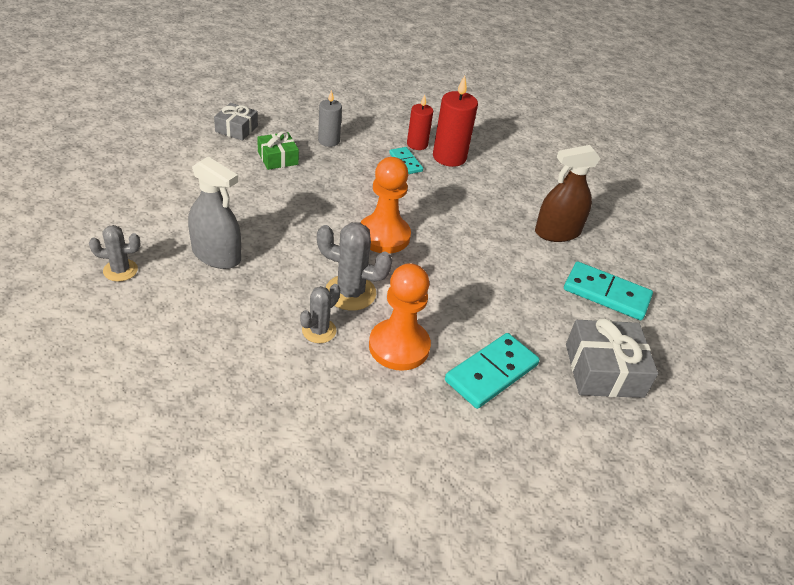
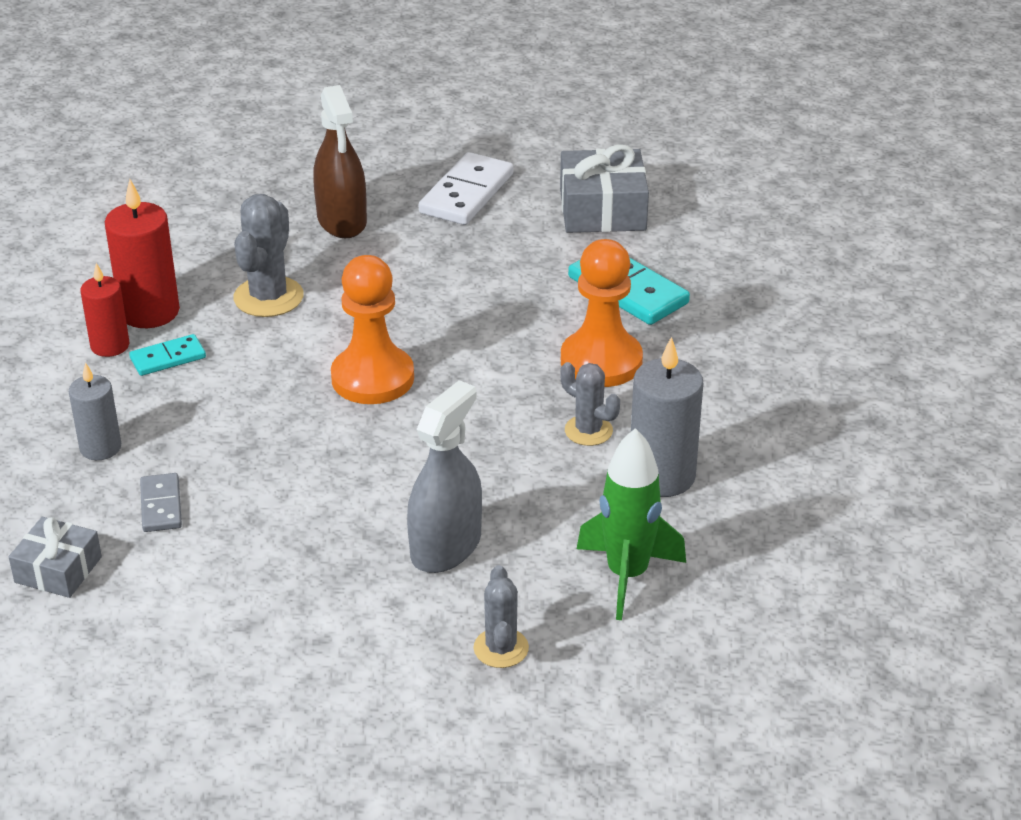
camera: 85 degrees left, 5 degrees down
green gift [257,131,299,170] -> grey domino [140,473,182,532]
grey cactus [317,222,392,311] -> grey cactus moved to [234,194,304,317]
turquoise domino [564,261,653,320] -> white domino [419,152,513,225]
none -> green rocket [577,428,686,620]
none -> grey candle [631,337,703,497]

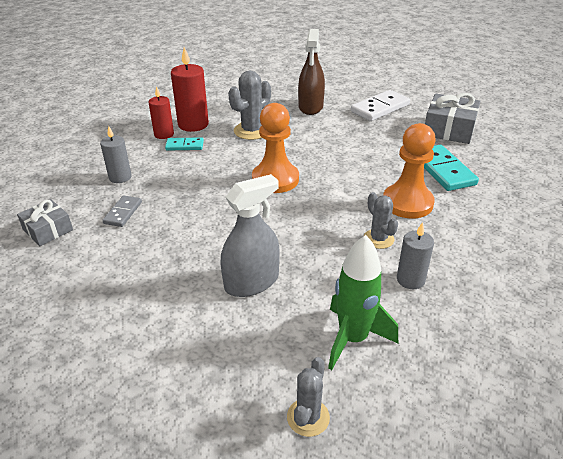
camera: 25 degrees right, 0 degrees up
grey cactus [473,565,529,668] -> grey cactus moved to [287,357,330,437]
grey candle [631,337,703,497] -> grey candle [397,222,434,289], size x0.63

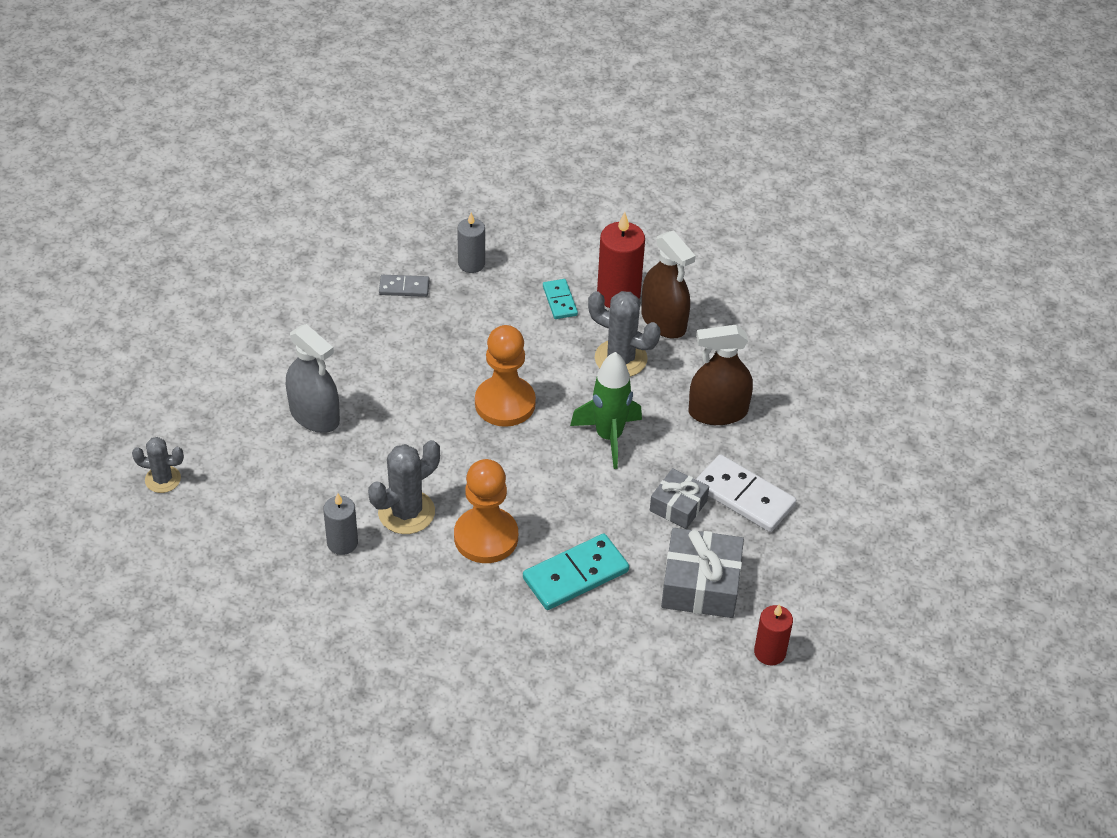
camera: 75 degrees right, 10 degrees up
grey gift [17,199,73,246] -> grey gift moved to [650,468,709,529]
red candle [148,86,174,139] -> red candle moved to [754,604,793,665]
green rocket [328,235,398,370] -> green rocket moved to [570,352,642,469]
grey cactus [364,192,398,249] -> grey cactus [368,440,440,534], size x1.58
none -> brown spray bottle [641,230,695,338]

